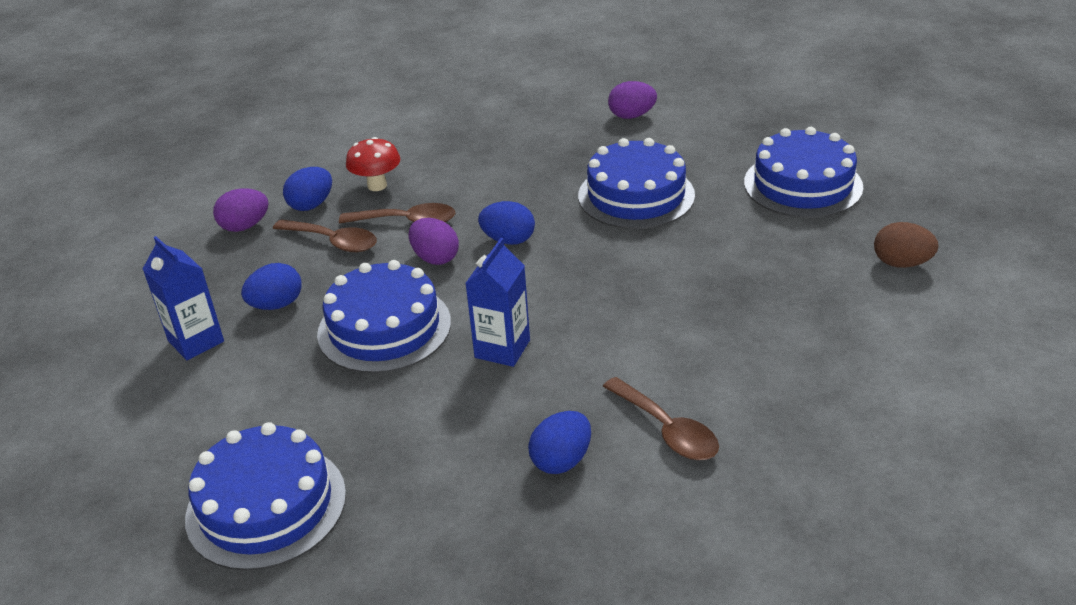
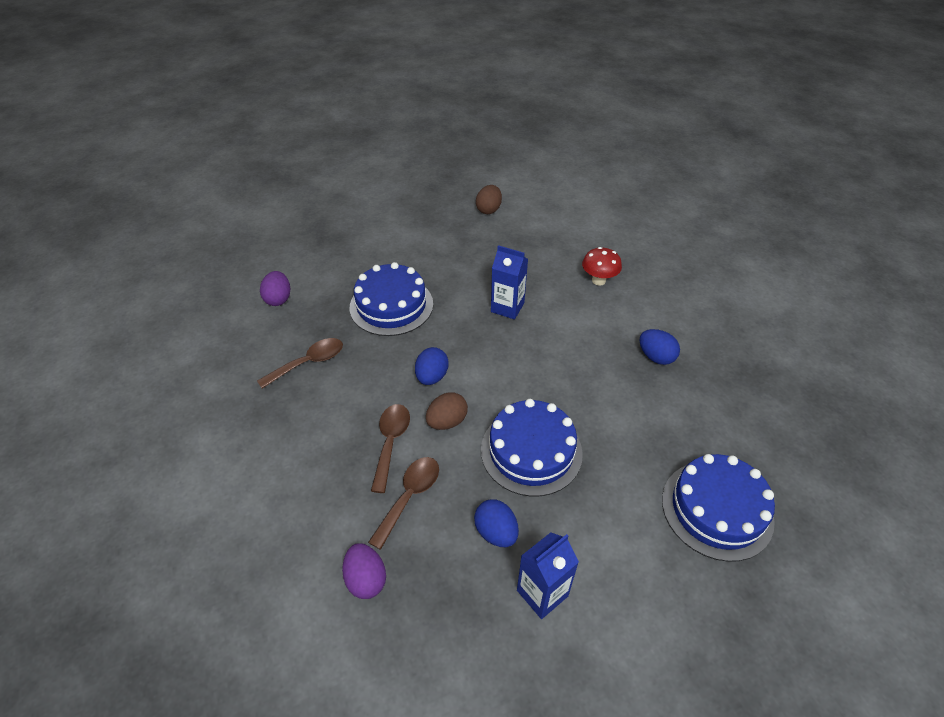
camera: 90 degrees left, 10 degrees up
blue egg [283,167,332,211] -> none
red mushroom [346,137,400,191] -> red mushroom moved to [582,247,622,286]
purple egg [409,218,459,265] -> brown egg [426,392,468,430]
blue carton [465,238,530,367] -> blue carton moved to [491,245,528,319]
brown spoon [603,377,719,460] -> brown spoon moved to [257,338,343,389]
blue cake [744,127,864,218] -> none

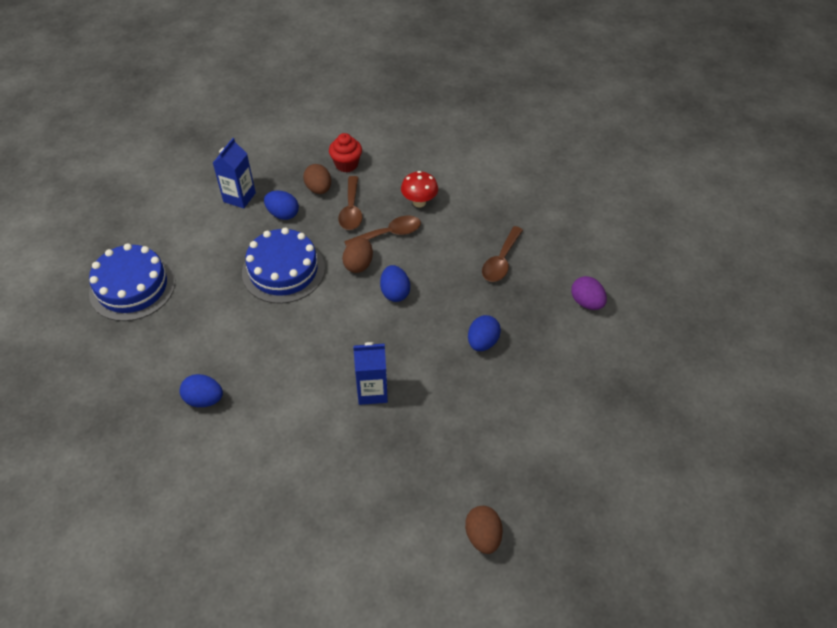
camera: 150 degrees right, 5 degrees up
purple egg [342,543,386,599] -> red cupcake [329,133,362,172]
blue cake [350,262,433,336] -> blue egg [468,315,501,351]
brown spoon [371,404,410,493] -> brown spoon turned 90 degrees counterclockwise [344,216,421,247]
red mushroom [582,247,622,286] -> red mushroom moved to [401,171,438,207]
none -> brown egg [303,164,331,194]

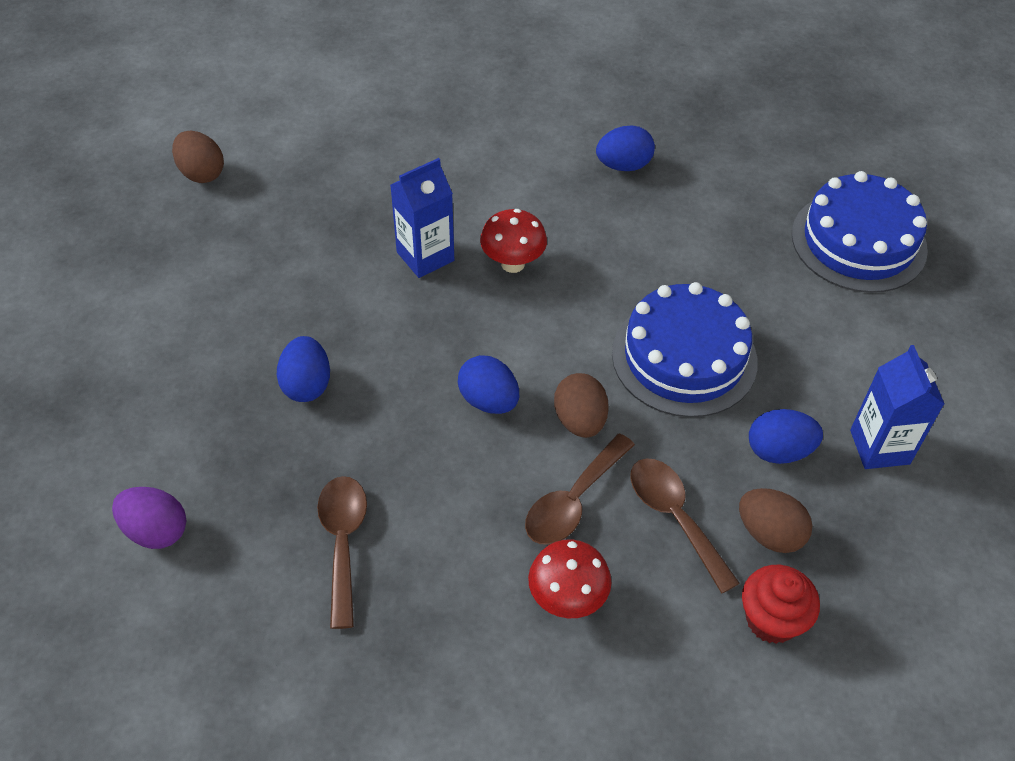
camera: 150 degrees right, 0 degrees up
none -> red mushroom [480,209,547,273]

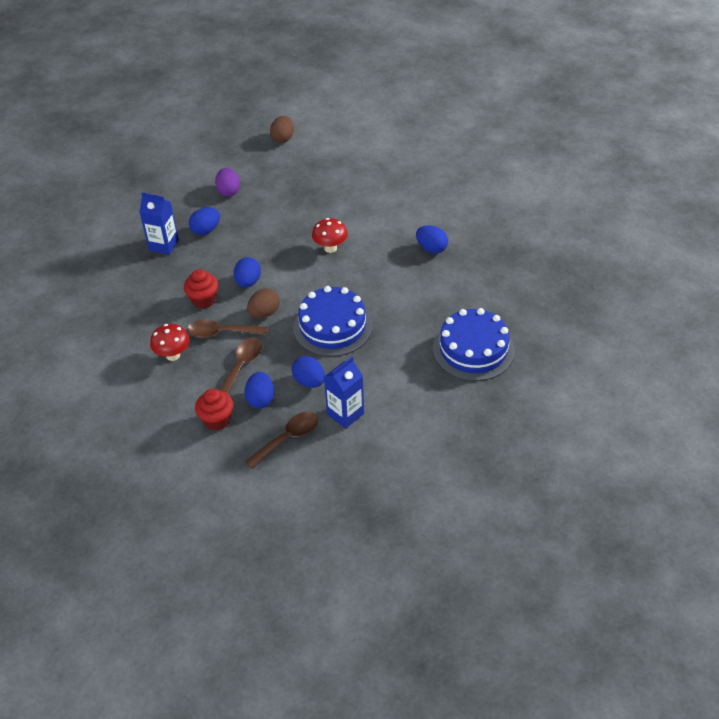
camera: 55 degrees right, 5 degrees down
purple egg [112,487,186,549] -> purple egg moved to [215,168,240,197]
brown spoon [317,476,367,629] -> brown spoon moved to [245,412,318,469]
blue carton [391,158,454,278] -> blue carton moved to [139,192,179,255]
brown egg [739,488,812,553] -> blue egg [245,372,274,409]
none -> red cupcake [184,269,218,309]

